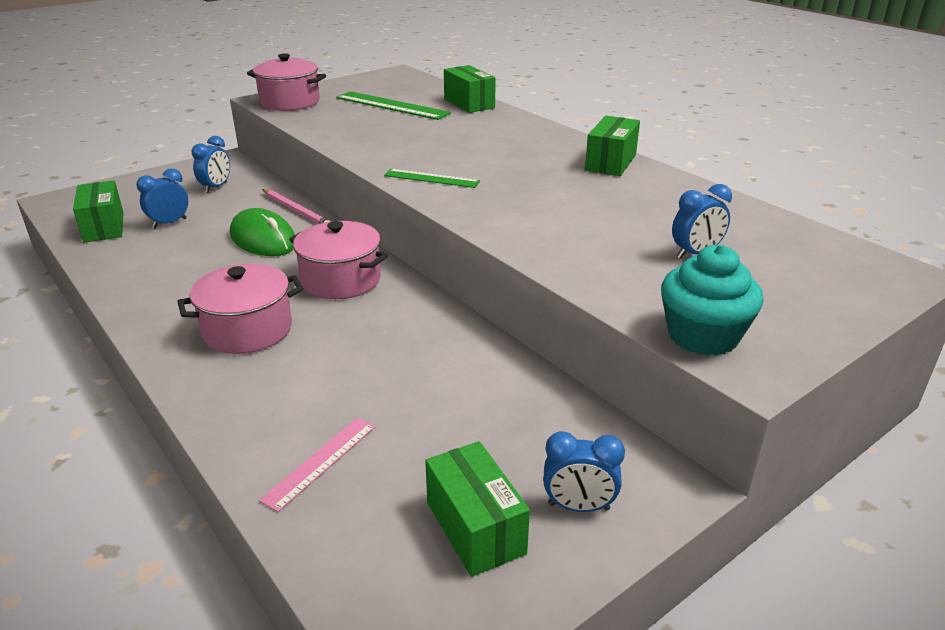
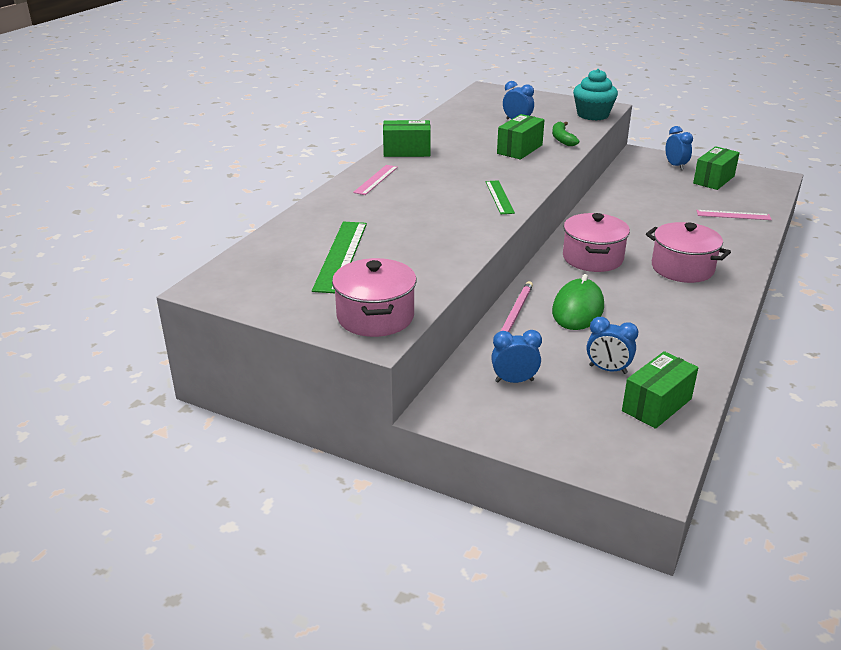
camera: 115 degrees left, 0 degrees up
green box [444,65,496,113] -> green box moved to [497,114,545,159]
none -> pink ruler [353,165,398,195]
none -> green banana [552,122,579,146]

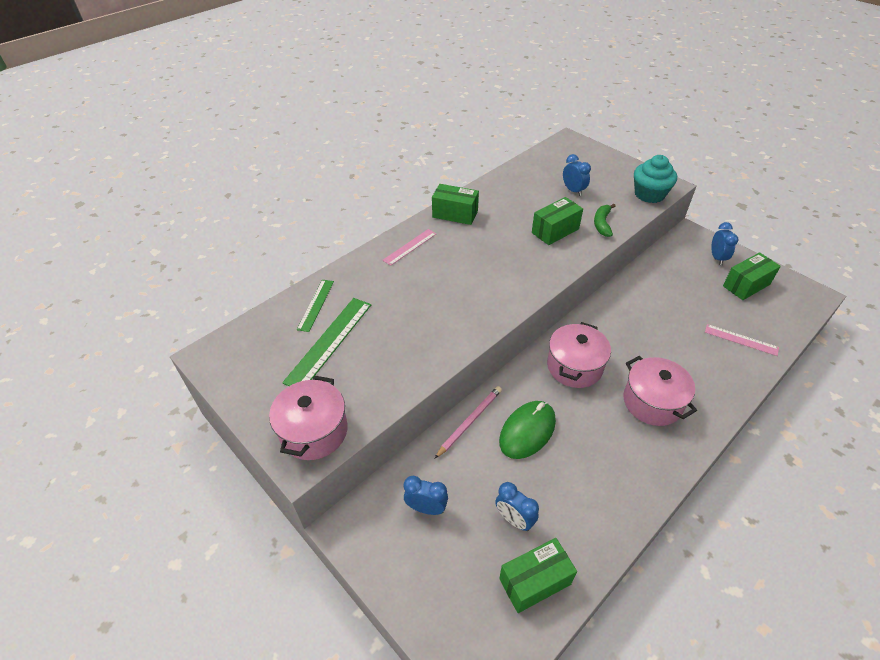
camera: 20 degrees right, 15 degrees up
green ruler [485,180,515,214] -> green ruler moved to [297,280,334,332]

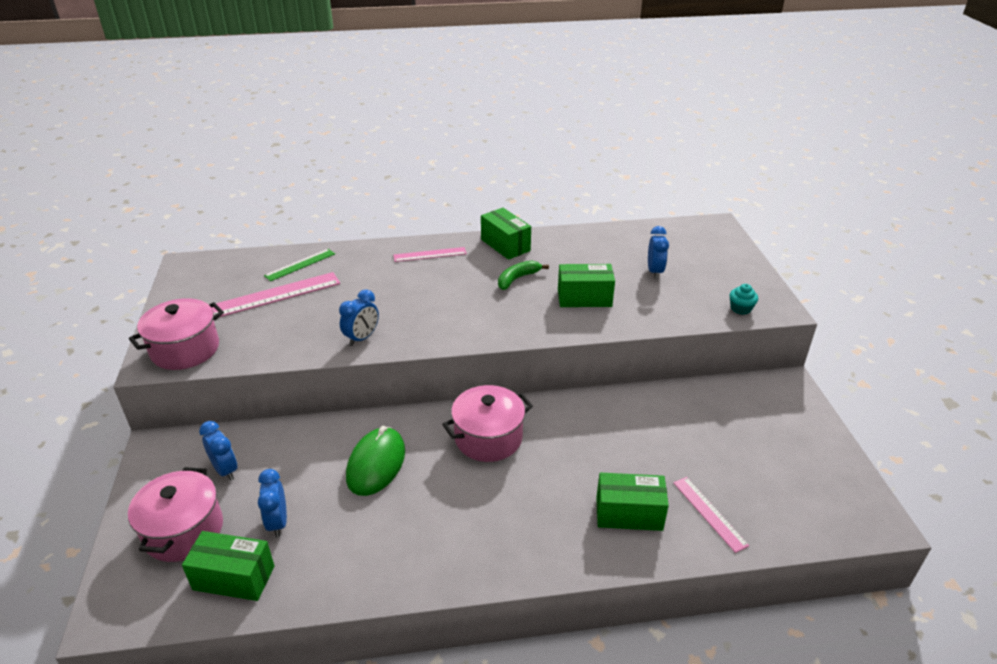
camera: 35 degrees right, 10 degrees down
green ruler [282,298,371,386] -> pink ruler [212,272,340,317]
pink pencil [434,386,502,459] -> none
green mouse [499,401,556,459] -> green mouse turned 60 degrees counterclockwise [346,426,405,496]
green banana [594,204,616,237] -> green banana moved to [498,260,549,290]
pink pot [623,356,697,426] -> pink pot moved to [128,467,223,562]
turquoise cupcake [634,155,677,203] -> turquoise cupcake [729,284,758,315], size x0.51
blue clock [711,222,739,265] -> blue clock moved to [339,289,379,346]
green box [723,252,781,300] -> green box moved to [596,473,669,531]

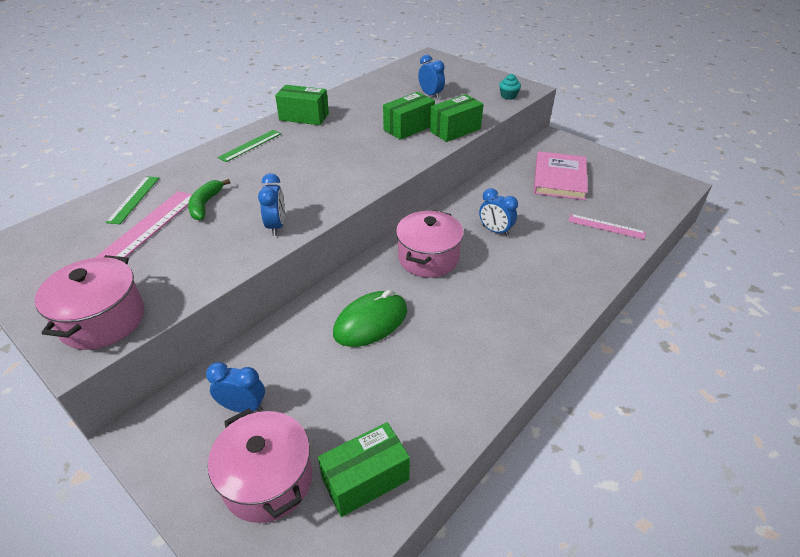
camera: 40 degrees left, 5 degrees up
blue clock [258,469,287,538] -> blue clock moved to [479,188,518,237]
green mouse [346,426,405,496] -> green mouse turned 75 degrees clockwise [333,290,407,347]
pink ruler [393,247,467,262] -> green ruler [218,130,281,162]
green banana [498,260,549,290] -> green banana moved to [188,179,230,220]
green box [596,473,669,531] -> green box moved to [430,94,484,142]
none -> pink book [533,151,588,200]

